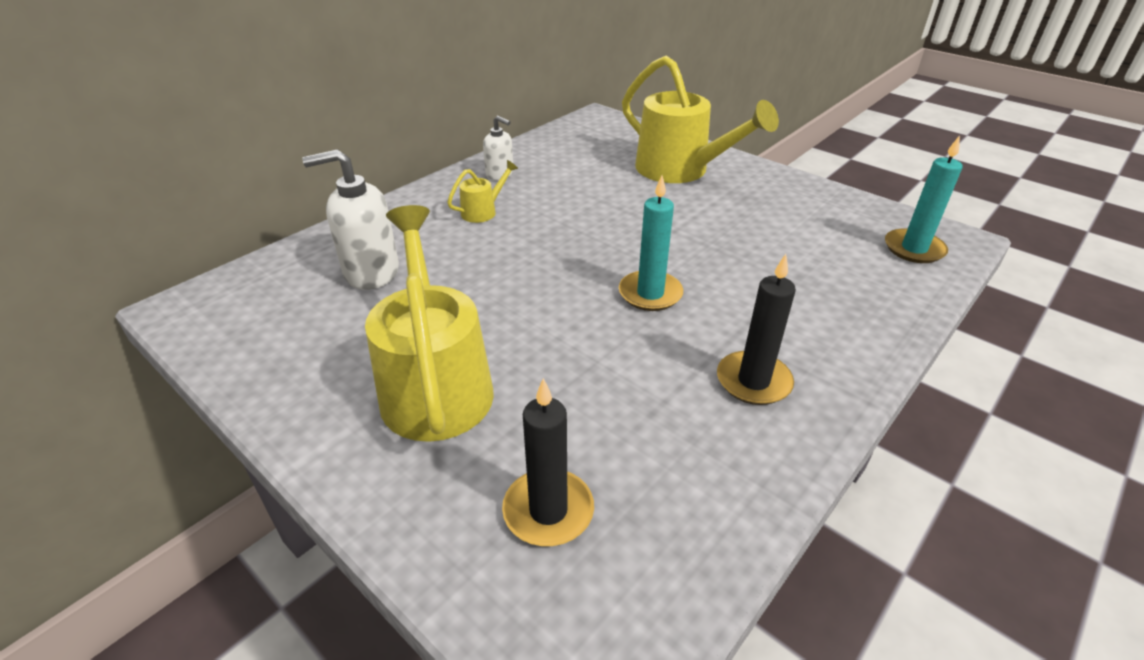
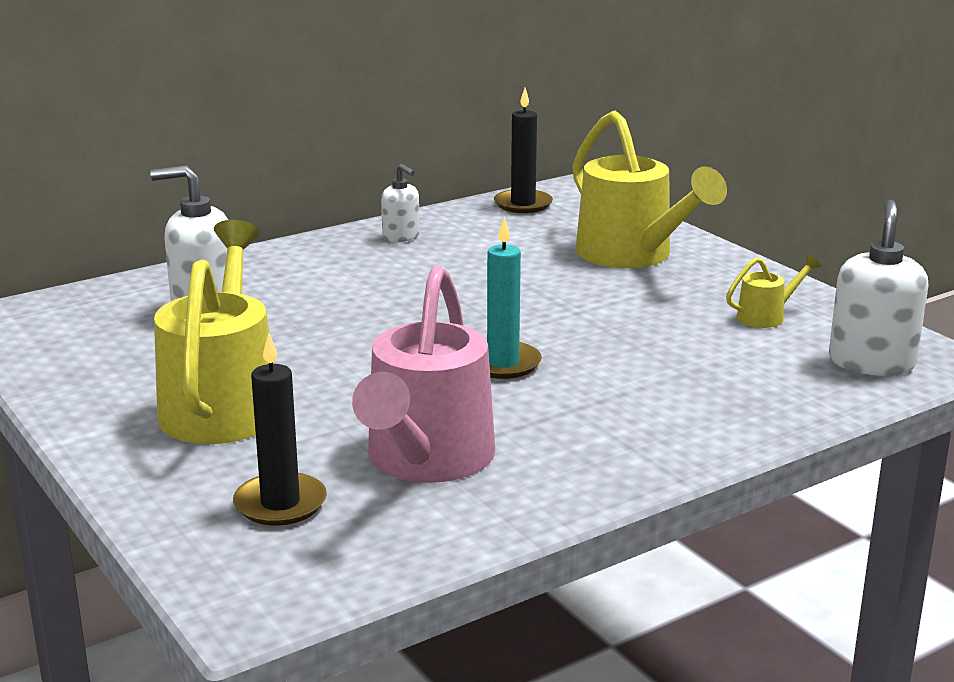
camera: 15 degrees right, 15 degrees down
yellow watering can [447,160,518,223] -> yellow watering can moved to [726,254,821,328]
black candle [717,254,796,405] -> black candle moved to [494,88,553,213]
turquoise candle [885,135,963,263] -> white soap dispenser [829,200,928,376]
none -> pink watering can [352,265,495,483]

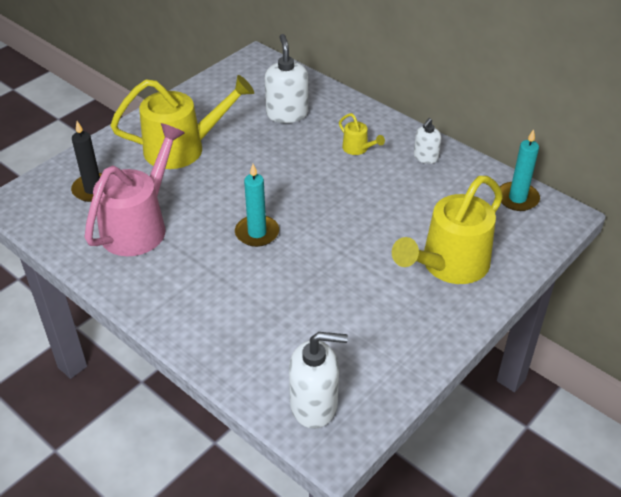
camera: 75 degrees right, 20 degrees up
pink watering can [352,265,495,483] -> pink watering can turned 120 degrees clockwise [84,123,185,256]
black candle [494,88,553,213] -> turquoise candle [500,129,540,211]
yellow watering can [726,254,821,328] -> yellow watering can moved to [339,113,385,155]

